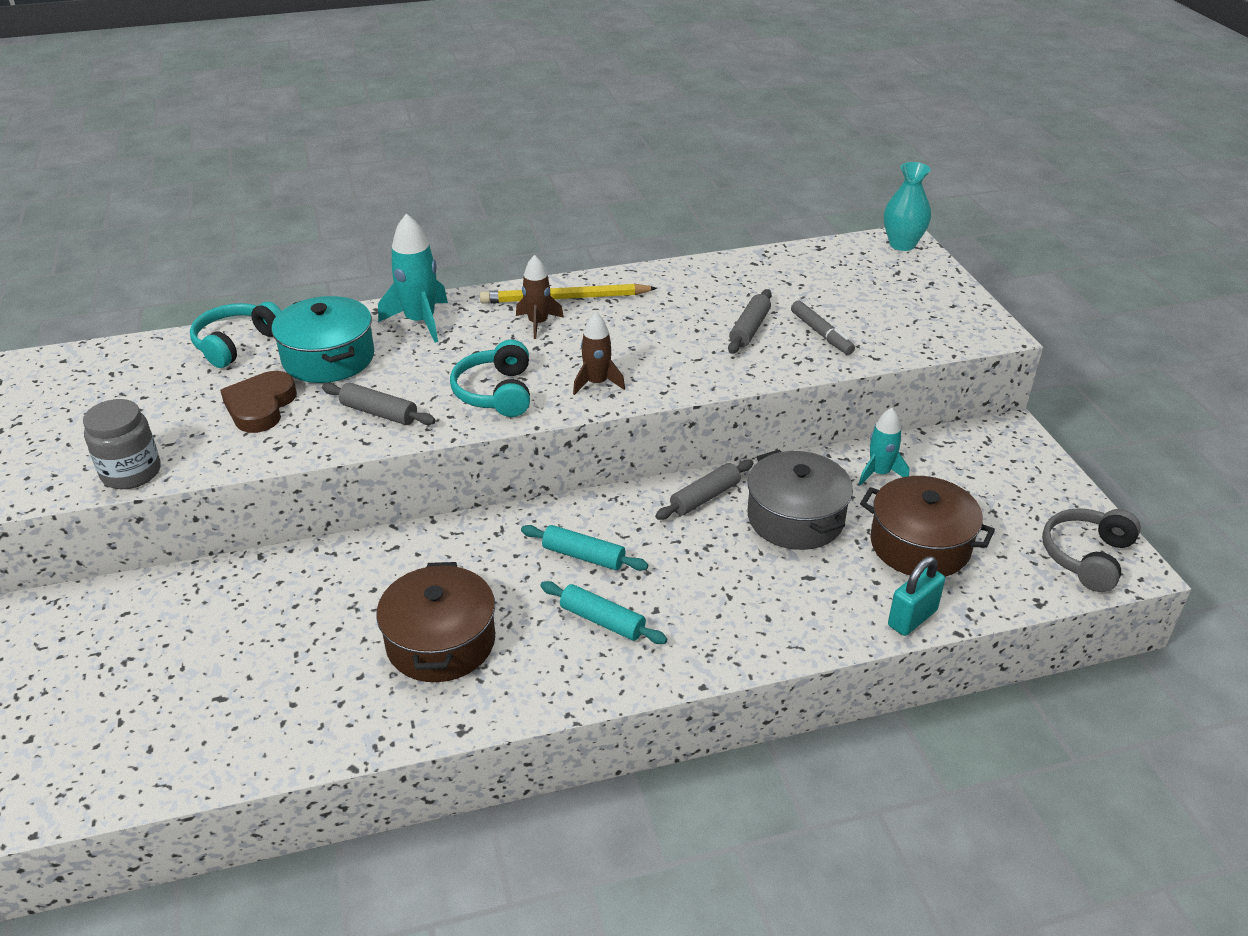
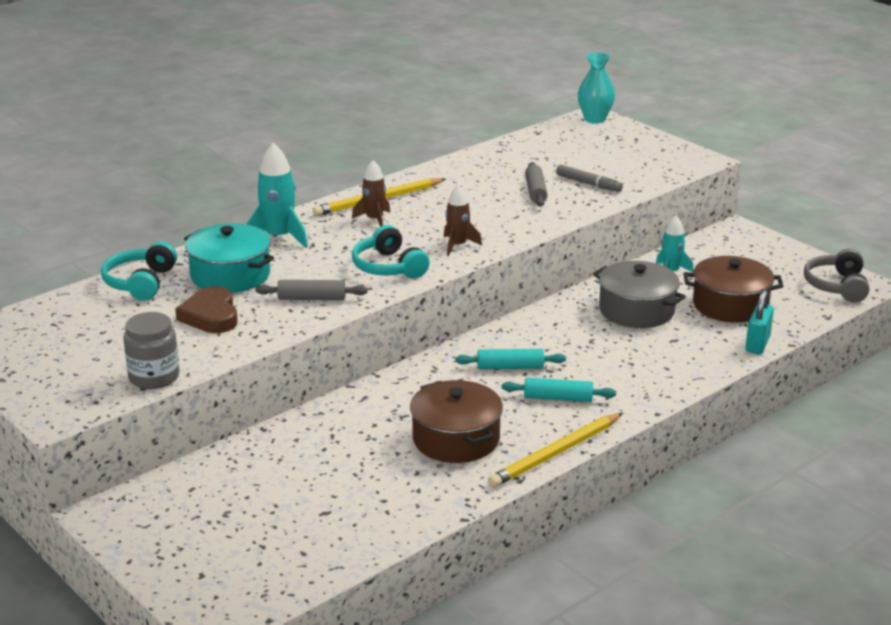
camera: 25 degrees left, 10 degrees down
grey rolling pin [655,459,753,520] -> none
none -> yellow pencil [488,413,623,488]

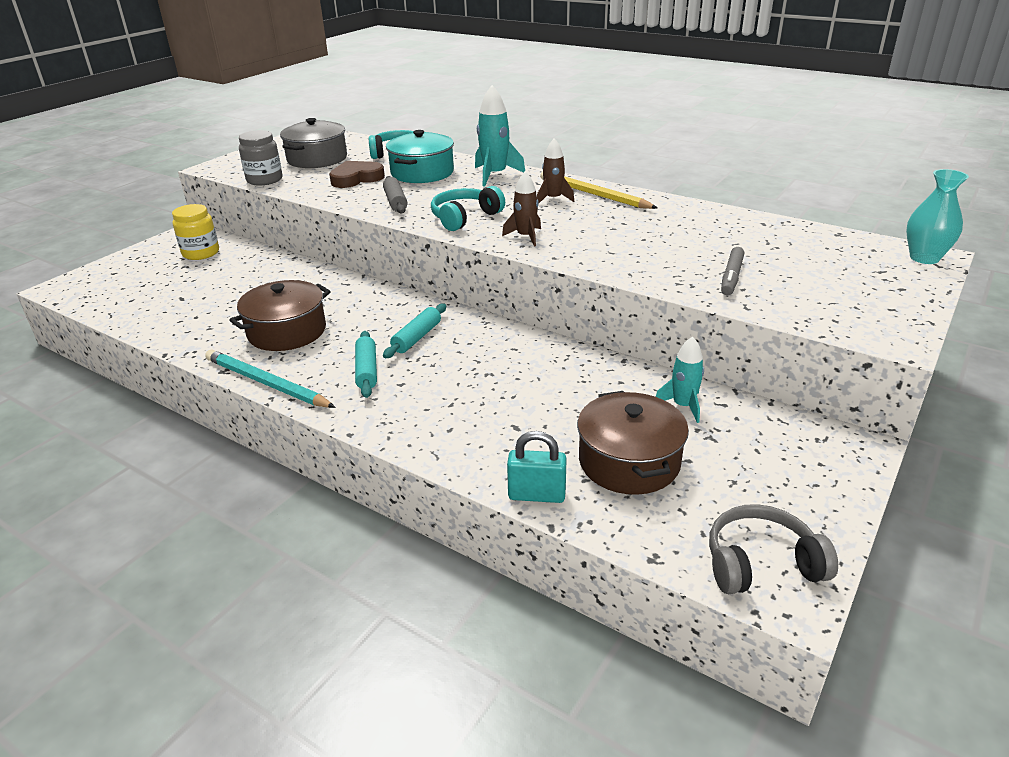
camera: 75 degrees right, 5 degrees up
turquoise rolling pin [455,349,566,369] -> turquoise rolling pin turned 45 degrees clockwise [383,303,446,358]
yellow pencil [488,413,623,488] -> turquoise pencil [205,349,336,408]
grey rolling pin [525,162,548,207] -> none
grey pot [593,261,686,328] -> grey pot moved to [280,118,347,168]
none -> yellow jar [172,204,219,260]

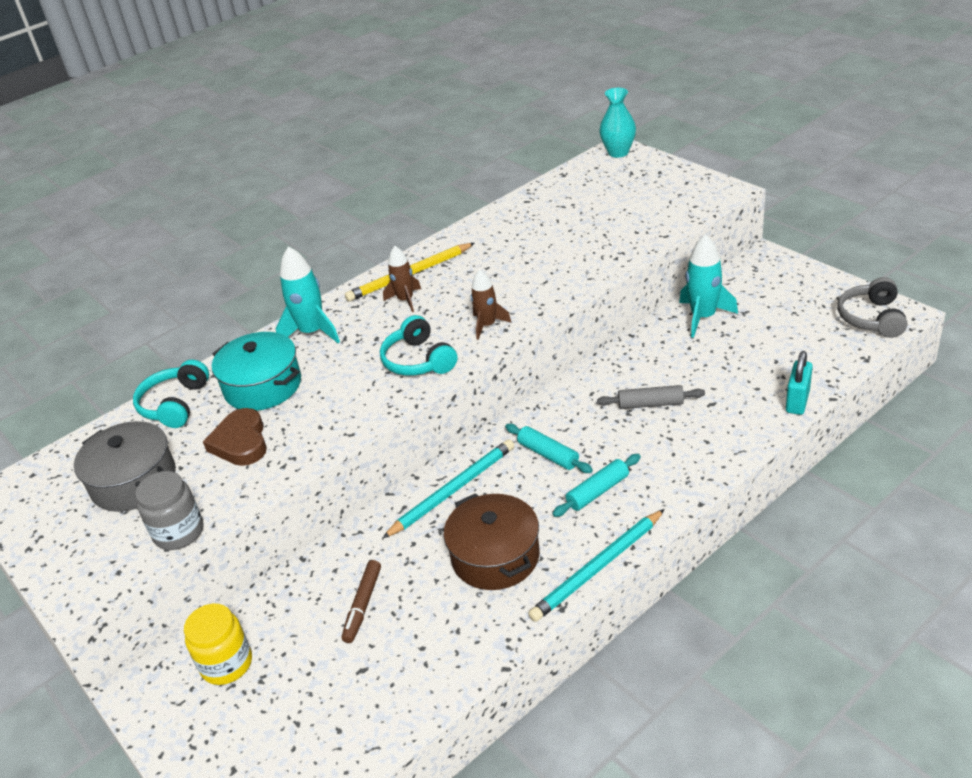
camera: 70 degrees left, 5 degrees up
turquoise rolling pin [355,331,377,398] -> turquoise rolling pin turned 45 degrees counterclockwise [552,454,641,517]
grey rolling pin [383,176,407,214] -> grey rolling pin moved to [597,385,705,409]
brown pot [577,391,689,495] -> none
turquoise rocket [656,336,704,423] -> turquoise rocket [679,234,738,338], size x1.54
grey marker [721,247,744,295] -> none
none -> brown marker [342,560,381,643]
none -> turquoise pencil [382,439,514,539]

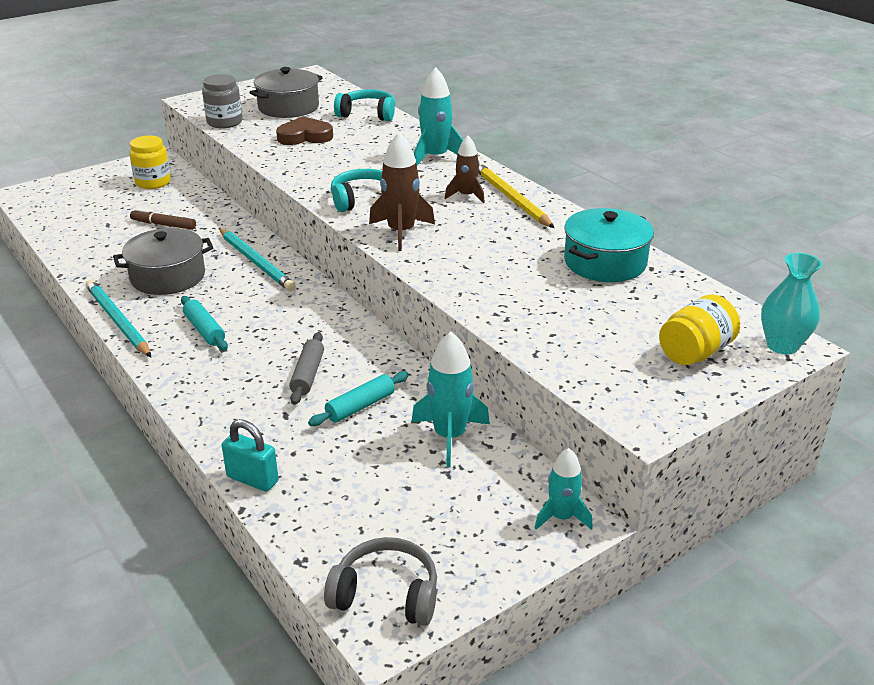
camera: 90 degrees right, 5 degrees down
turquoise pot [212,332,301,411] -> turquoise pot moved to [564,208,654,282]
brown pot [444,493,540,590] -> grey pot [113,228,213,295]
brown rocket [471,269,511,340] -> brown rocket [369,132,435,251], size x1.54
turquoise rolling pin [505,424,593,473] -> turquoise rolling pin moved to [308,371,409,426]
none -> turquoise rocket [535,448,593,530]
none -> yellow jar [659,295,740,365]

